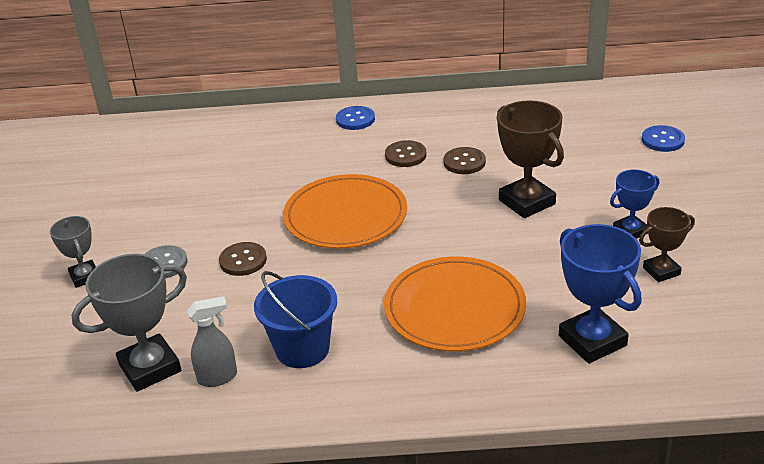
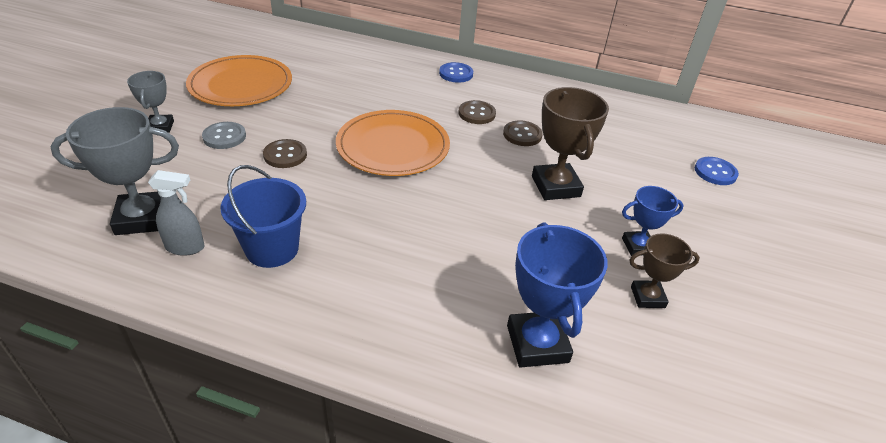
camera: 15 degrees right, 5 degrees up
orange plate [384,257,526,352] -> orange plate moved to [186,55,292,106]

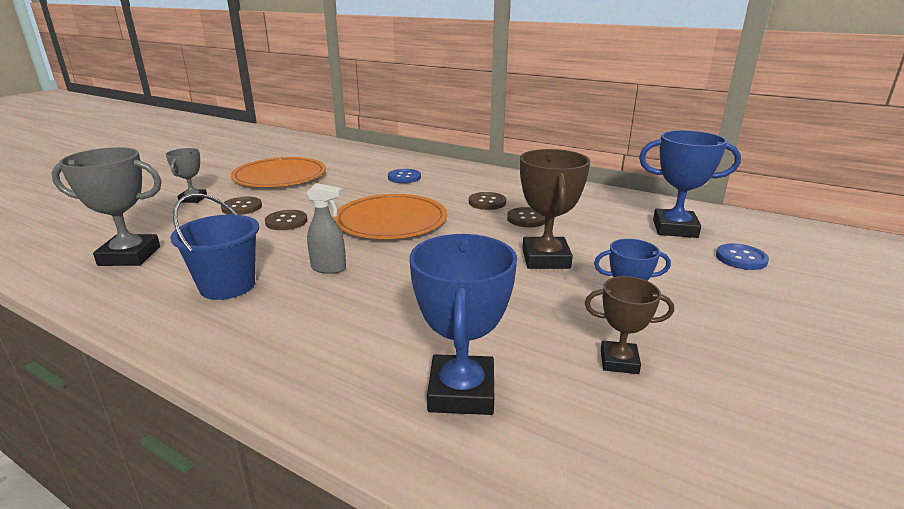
camera: 15 degrees right, 15 degrees down
grey spray bottle [148,170,205,256] -> grey spray bottle moved to [306,183,346,274]
grey button [202,122,246,149] -> brown button [221,197,262,215]
blue button [439,62,473,83] -> blue button moved to [388,169,421,183]
none -> blue trophy [639,130,741,238]

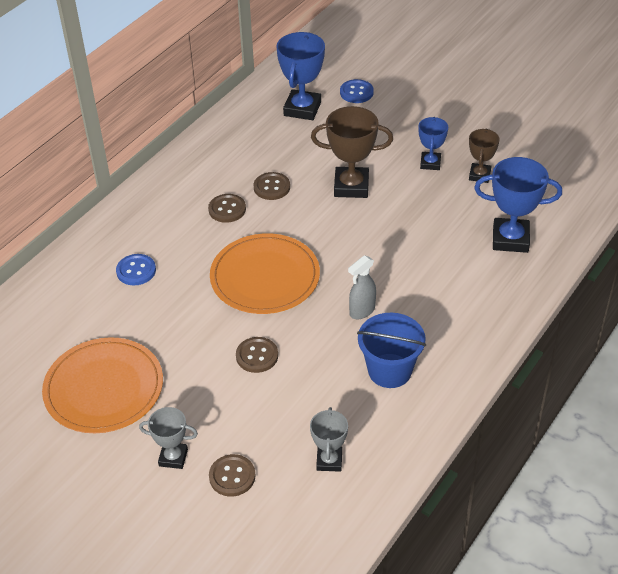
camera: 85 degrees left, 20 degrees up
grey trophy [52,147,162,266] -> grey trophy [310,407,348,472], size x0.59
brown button [221,197,262,215] -> brown button moved to [209,454,255,497]
grey spray bottle [306,183,346,274] -> grey spray bottle turned 150 degrees counterclockwise [348,255,376,319]

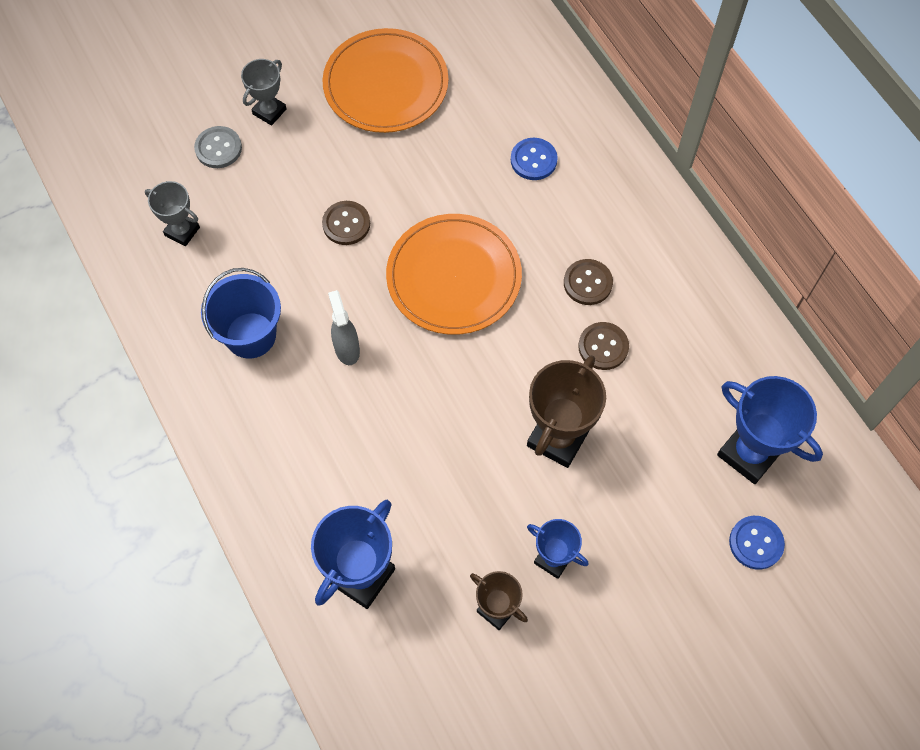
camera: 115 degrees right, 20 degrees up
brown button [209,454,255,497] -> grey button [194,126,242,168]

